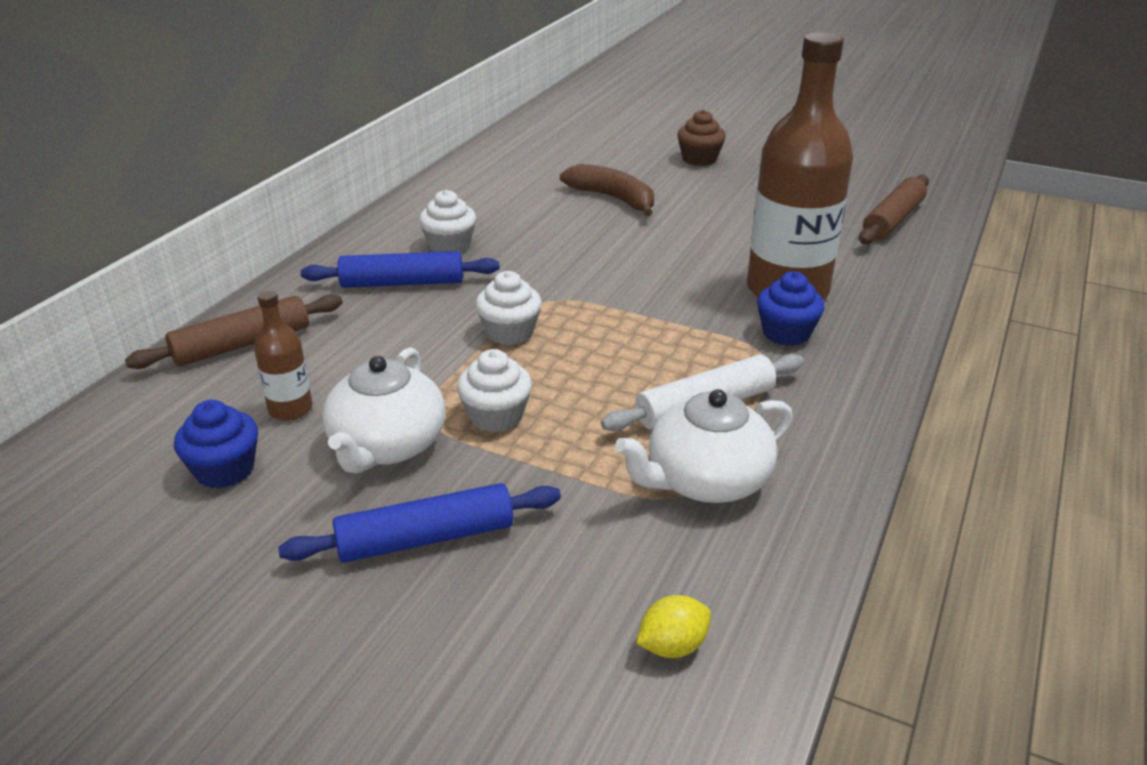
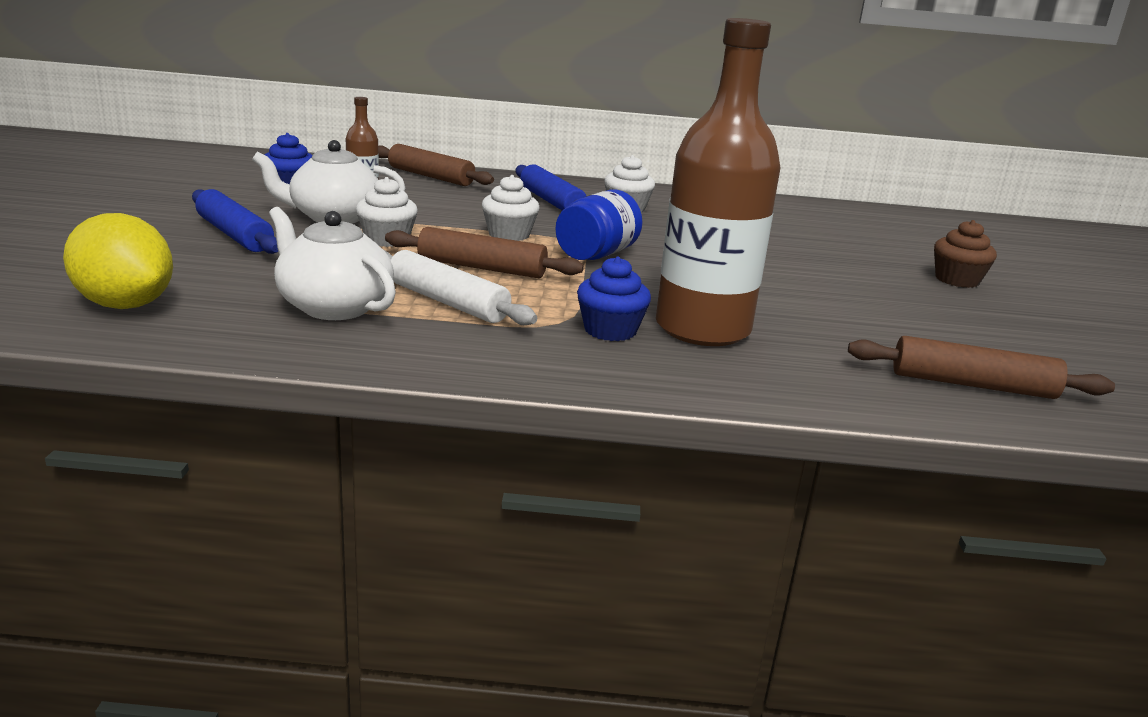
camera: 65 degrees right, 10 degrees down
brown banana [560,164,654,216] -> none
yellow lemon [636,595,711,658] -> yellow lemon [63,213,173,309], size x2.01
none -> brown rolling pin [385,227,584,278]
none -> blue jar [555,189,642,260]

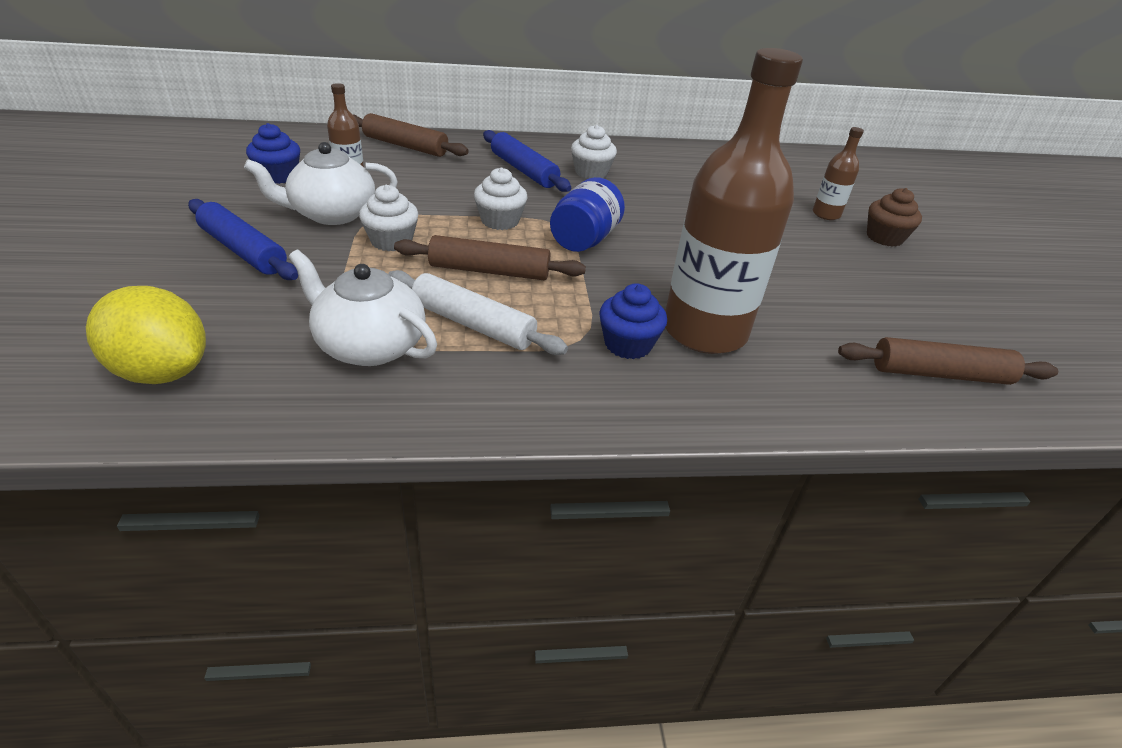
camera: 10 degrees left, 15 degrees up
none -> brown bottle [813,127,864,220]

